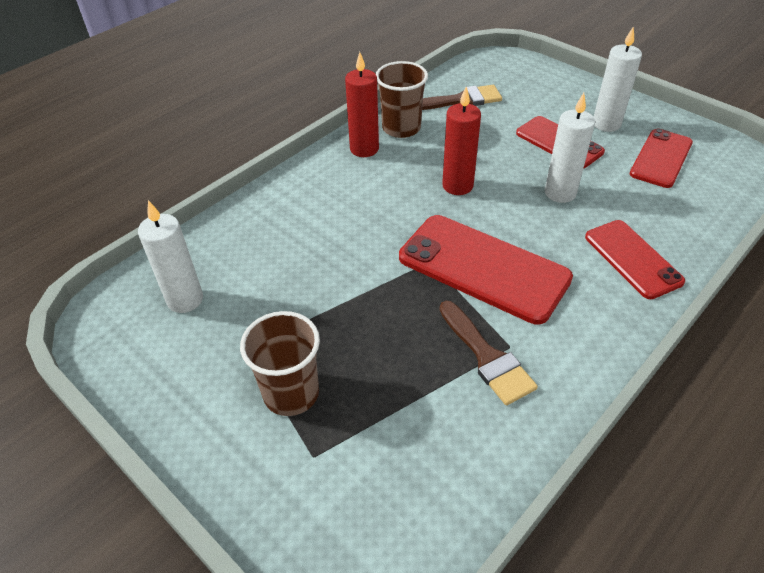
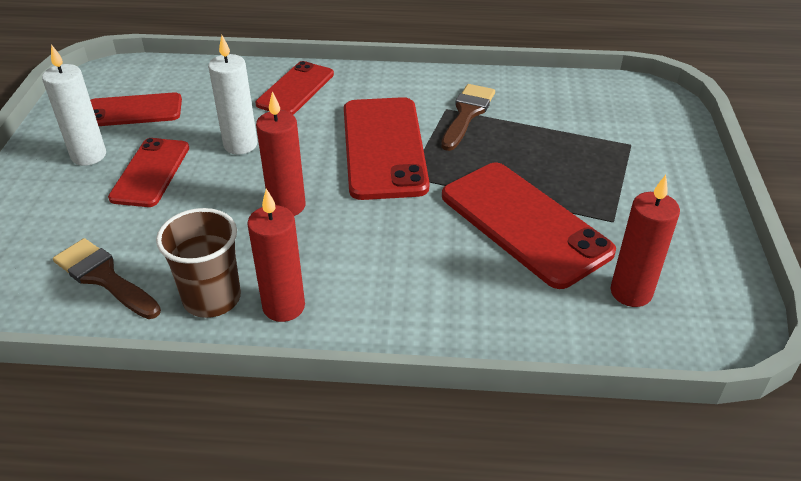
camera: 130 degrees left, 5 degrees down
white candle [138,200,203,313] -> red candle [611,175,680,307]
brown cup [240,311,320,416] -> none
none -> red phone [442,163,616,289]

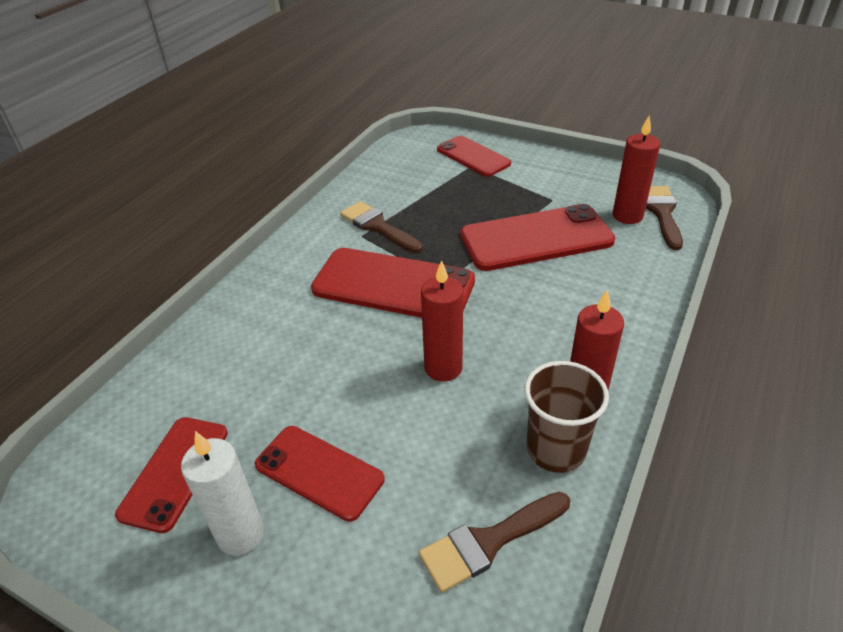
camera: 65 degrees left, 0 degrees up
white candle [208,35,257,155] -> none
red phone [255,61,334,115] -> red phone moved to [437,136,511,177]
none -> brown brush [646,186,683,250]

